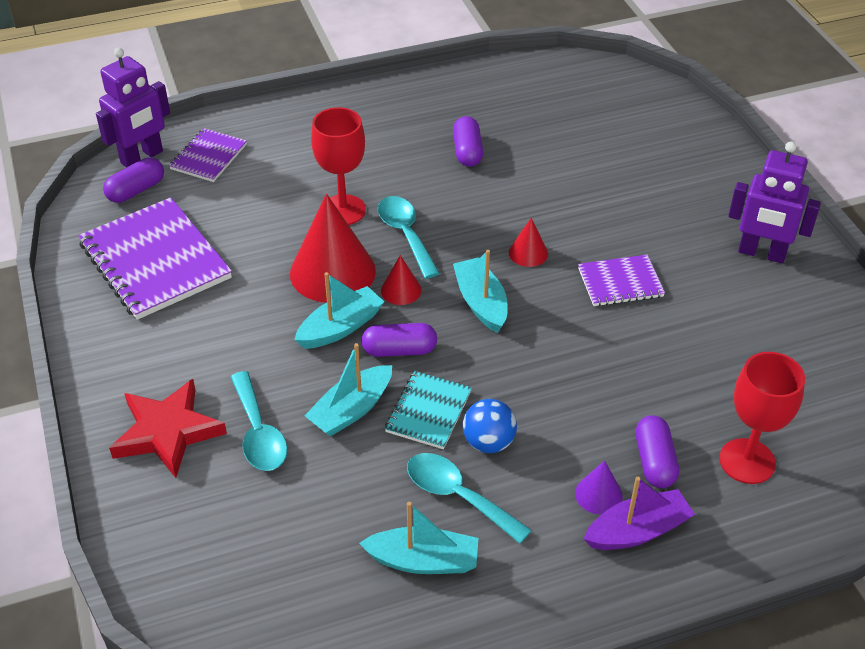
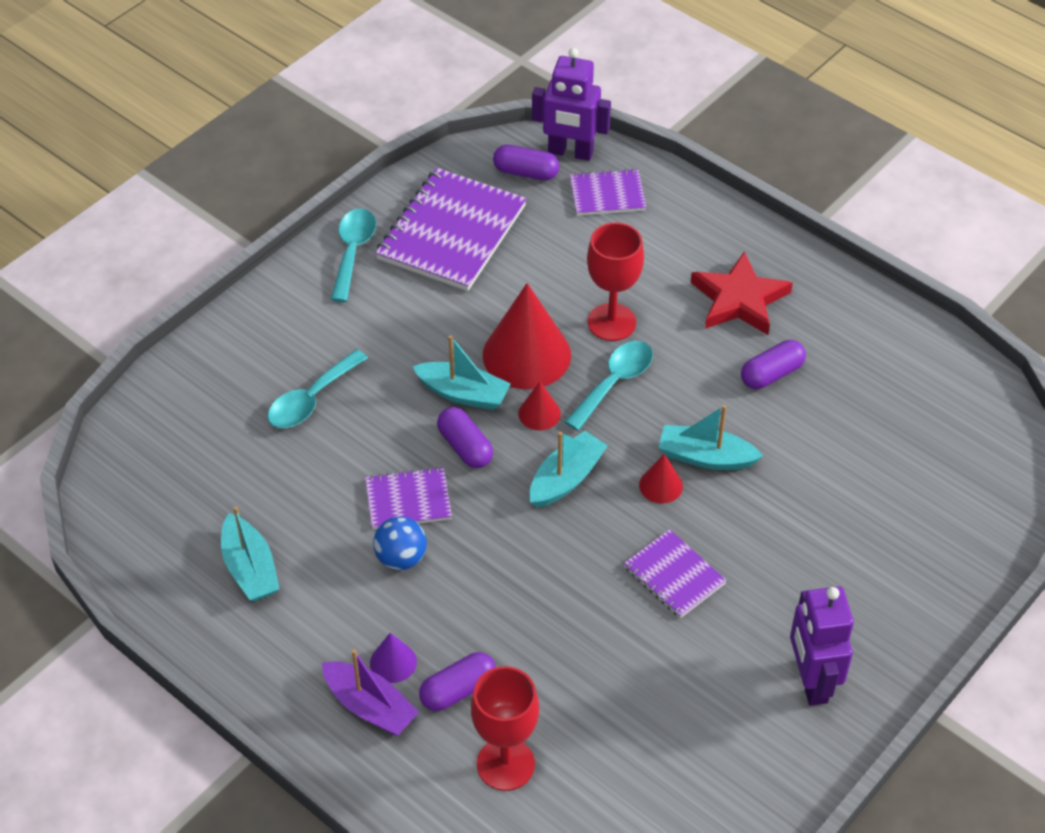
camera: 60 degrees right, 5 degrees up
red star [109,379,227,478] -> red star moved to [691,251,793,335]
turquoise boat [304,343,392,437] -> turquoise boat moved to [658,405,763,470]
turquoise notebook [385,371,472,449] -> purple notebook [365,467,452,530]
turquoise spoon [407,453,532,544] -> turquoise spoon moved to [331,208,376,302]

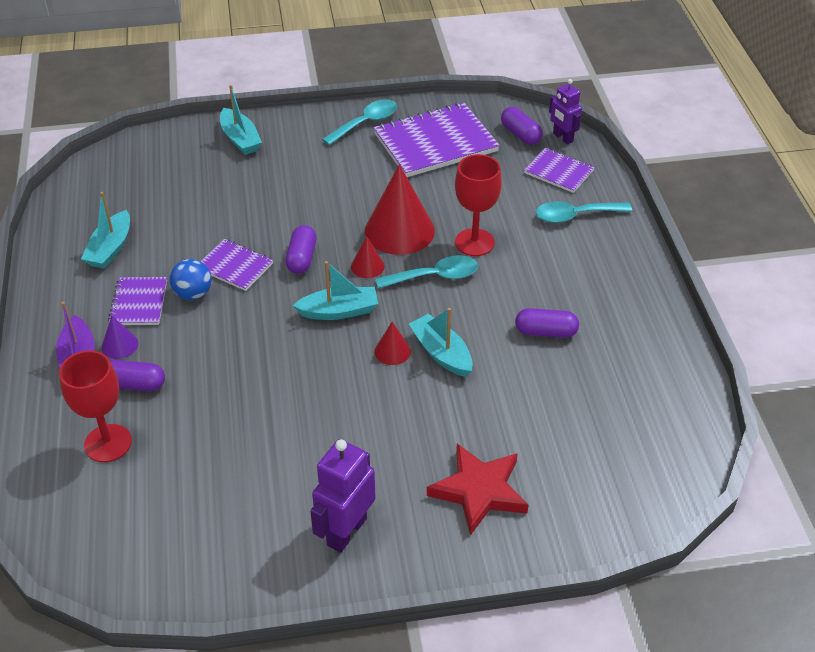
camera: 40 degrees right, 5 degrees down
turquoise spoon [268,349,368,428] -> turquoise spoon moved to [536,201,632,223]
turquoise boat [412,335,511,410] -> turquoise boat moved to [220,85,262,155]
purple robot [532,48,611,161] -> purple robot [549,79,582,144], size x0.65
purple notebook [624,529,727,618] -> purple notebook moved to [108,277,167,325]
red star [691,251,793,335] -> red star moved to [427,444,529,535]

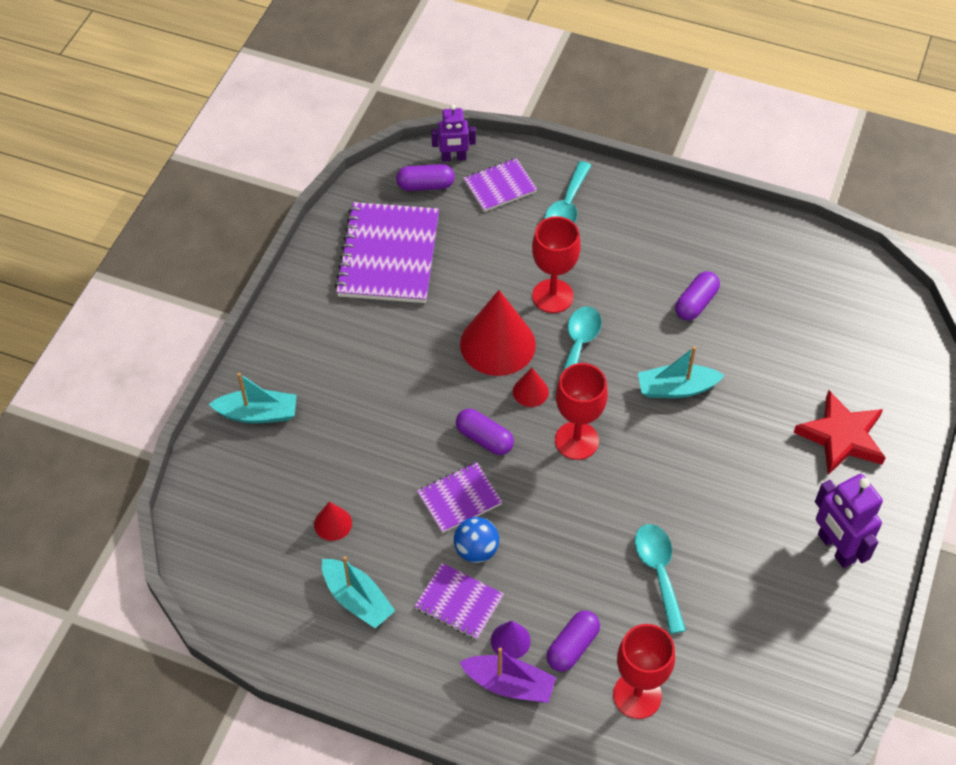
camera: 60 degrees left, 10 degrees up
turquoise boat [293,261,378,320] -> red goblet [555,363,608,460]
turquoise spoon [322,99,397,145] -> turquoise spoon moved to [635,524,686,634]
red cone [374,322,411,365] -> red cone moved to [314,502,352,541]

